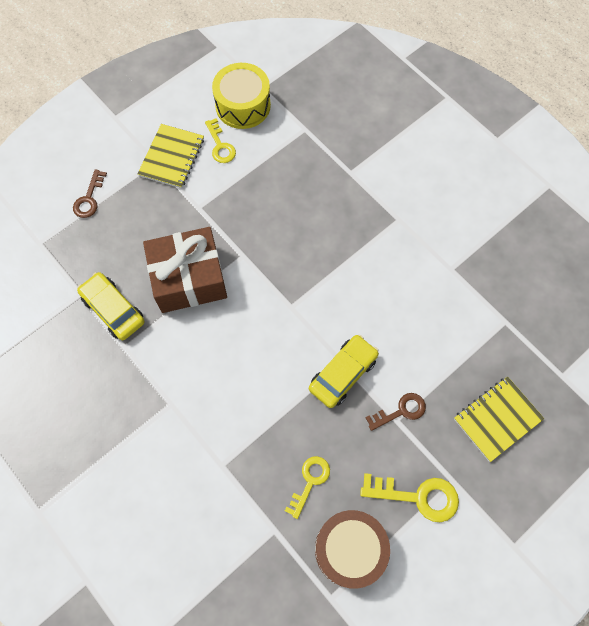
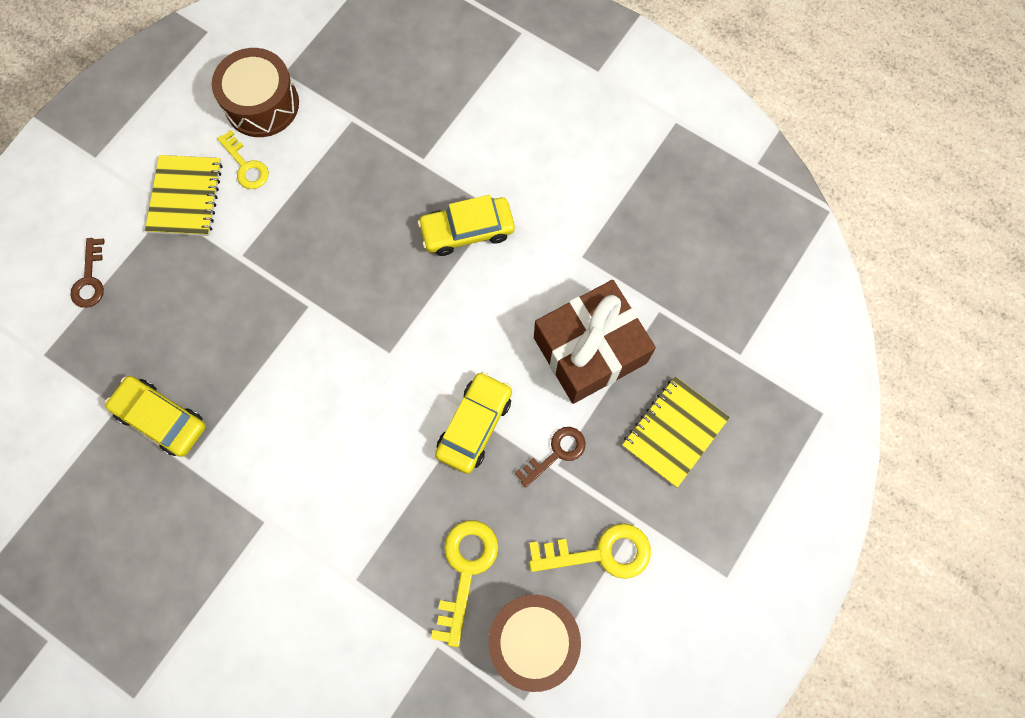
camera: 15 degrees left, 5 degrees up
brown gift [143,227,227,313] -> brown gift moved to [534,280,656,404]
yellow drum [212,63,271,129] -> brown drum [212,48,299,137]
yellow key [285,456,330,519] -> yellow key [431,521,498,647], size x1.50
none -> yellow car [418,195,515,256]

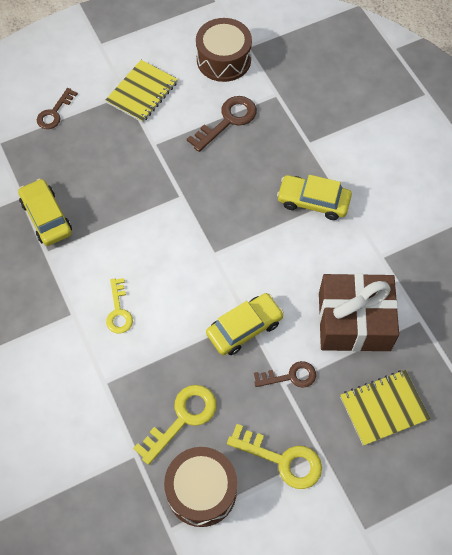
camera: 30 degrees right, 10 degrees down
yellow key [217,130,269,189] -> yellow key moved to [106,278,133,334]
none -> brown key [187,96,257,152]

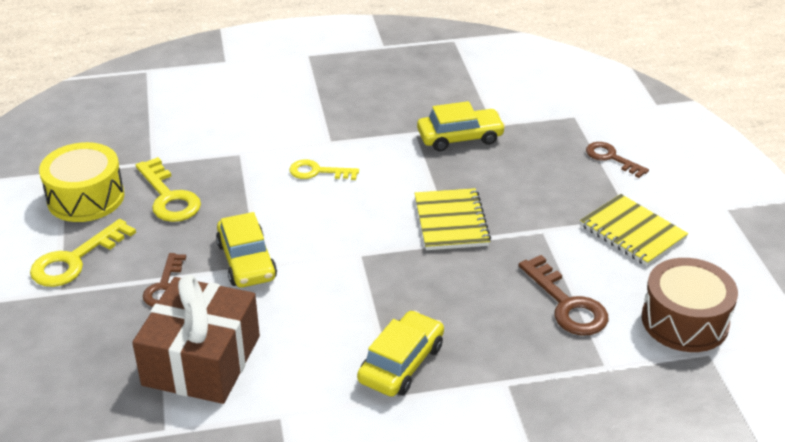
camera: 105 degrees right, 25 degrees down
brown drum [164,447,237,527] -> yellow drum [39,142,124,222]
yellow notebook [340,370,431,446] -> yellow notebook moved to [415,188,491,250]

